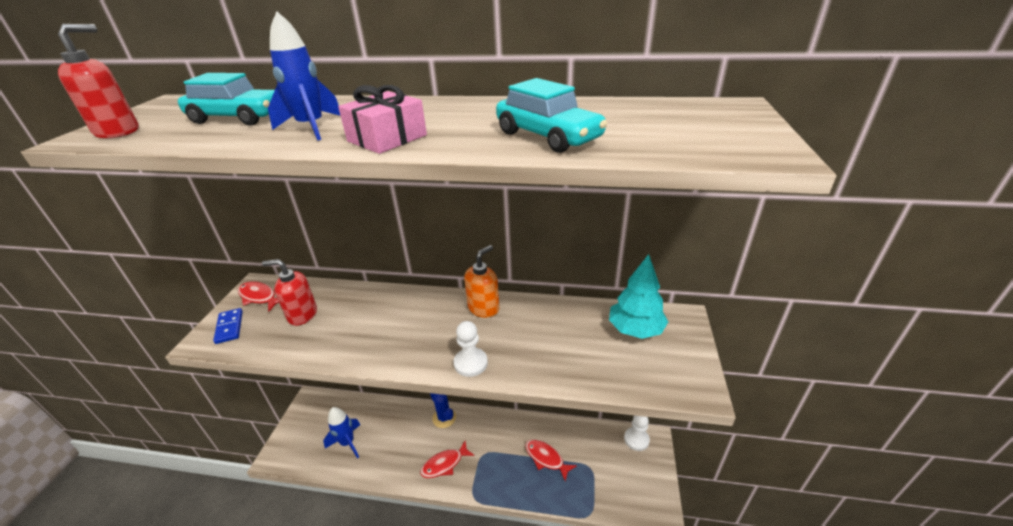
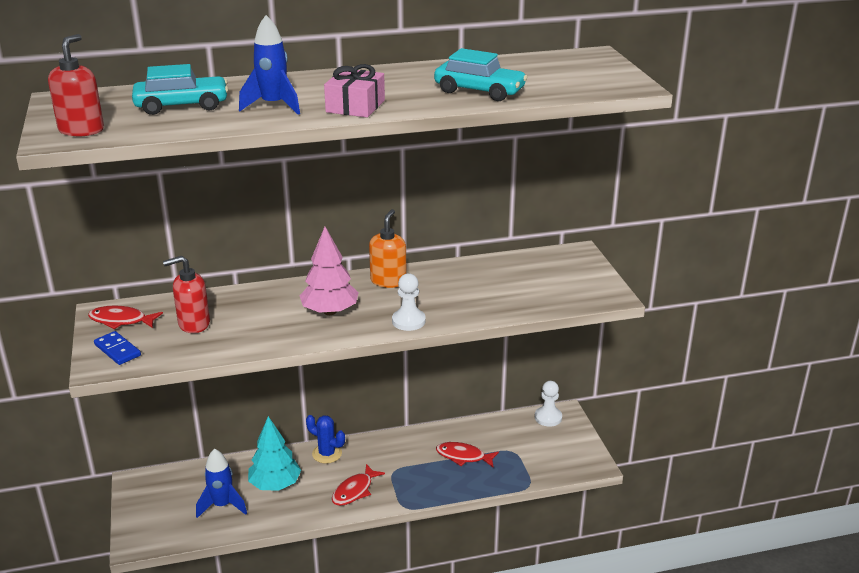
camera: 25 degrees left, 5 degrees down
turquoise tree [609,254,668,339] -> turquoise tree moved to [248,416,301,491]
none -> pink tree [300,227,359,315]

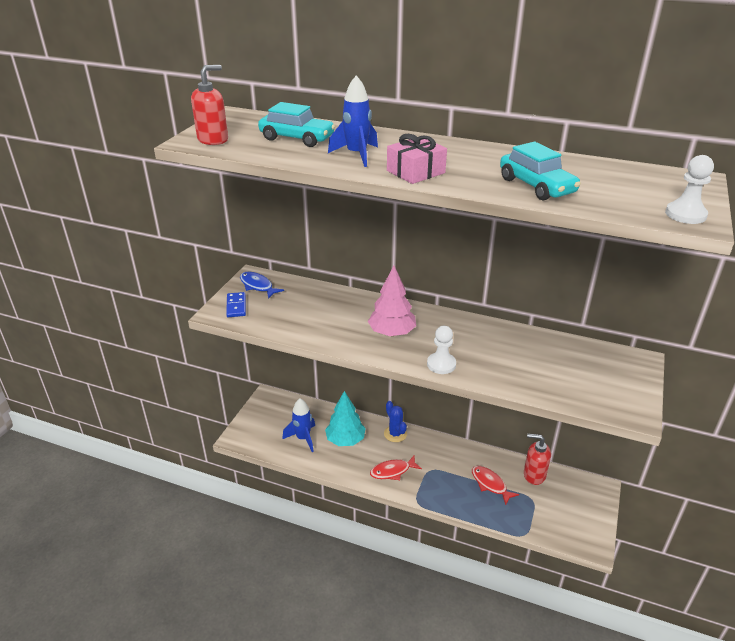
camera: 35 degrees right, 5 degrees up
red fish [88,305,163,329] -> blue fish [240,272,284,299]
red soap dispenser [163,256,210,333] -> red soap dispenser moved to [524,433,551,485]
orange soap dispenser [369,209,407,288] -> none
white pawn [535,381,562,427] -> white pawn moved to [665,155,714,224]

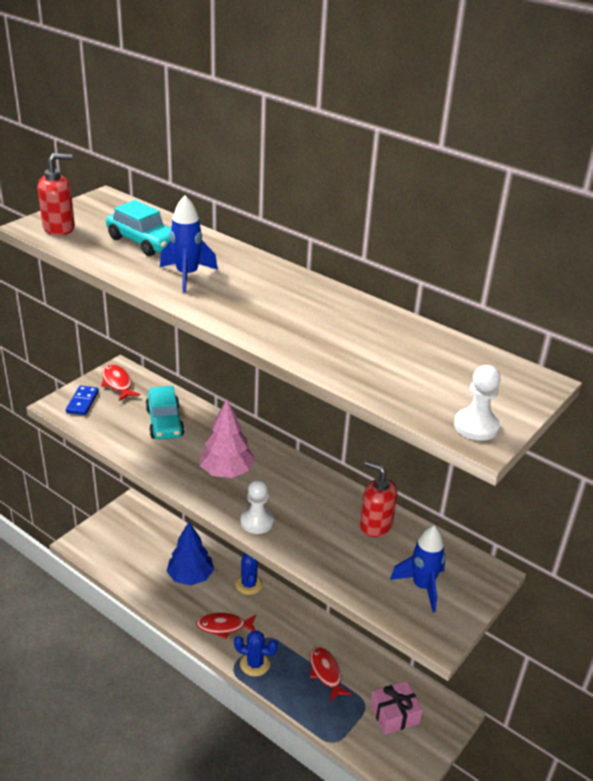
camera: 15 degrees right, 0 degrees up
blue fish [240,272,284,299] -> red fish [101,364,141,401]
blue rocket [282,398,315,452] -> blue rocket moved to [390,525,445,612]
turquoise tree [325,391,366,446] -> blue tree [167,522,214,586]
pink gift [387,134,447,184] -> pink gift moved to [370,681,423,735]
turquoise car [500,142,581,201] -> turquoise car moved to [145,386,184,440]
red soap dispenser [524,433,551,485] -> red soap dispenser moved to [360,460,397,537]
none -> blue cactus [234,630,278,676]

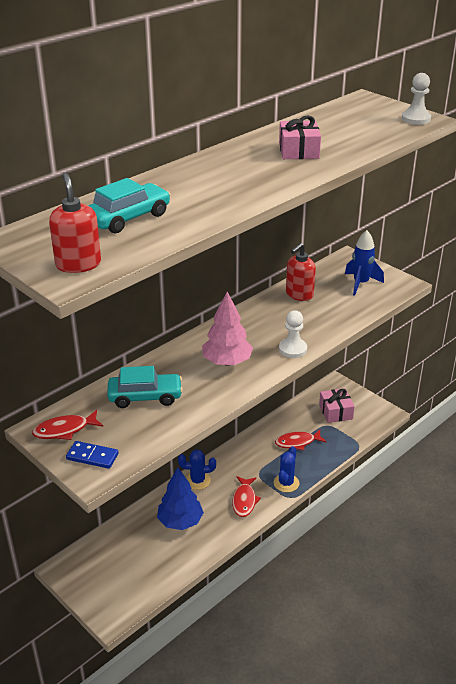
camera: 80 degrees left, 0 degrees up
blue rocket [160,195,218,293] -> none
none -> pink gift [279,115,321,159]

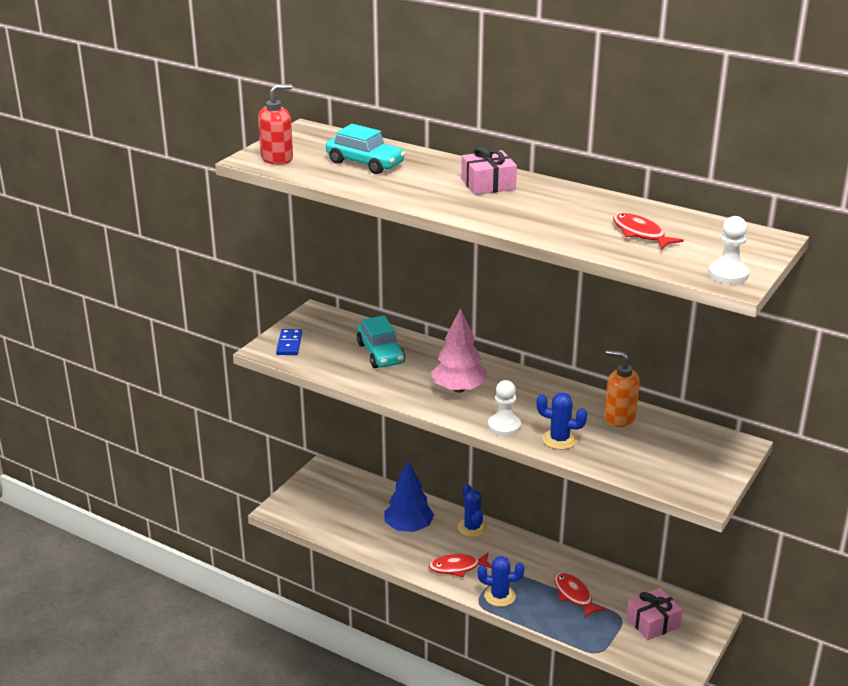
camera: 75 degrees right, 5 degrees down
red fish [32,410,103,440] -> red fish moved to [613,213,684,249]
pink gift [279,115,321,159] -> pink gift moved to [461,146,517,195]
red soap dispenser [286,243,316,301] -> orange soap dispenser [604,350,640,427]
blue rocket [345,230,384,296] -> none
none -> blue cactus [536,393,587,450]

